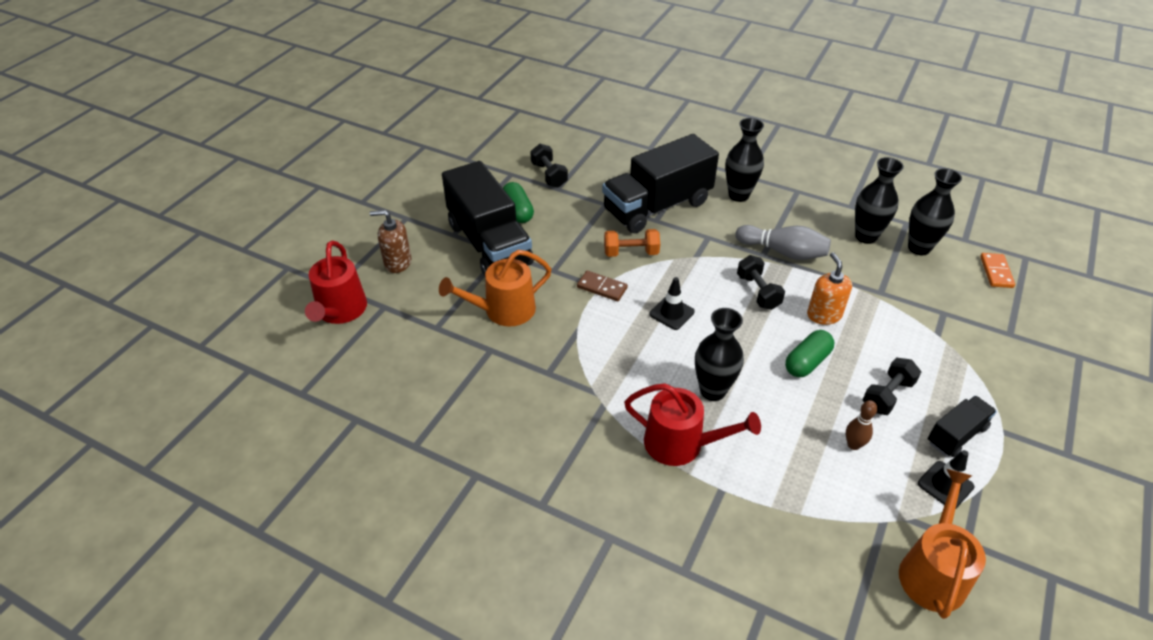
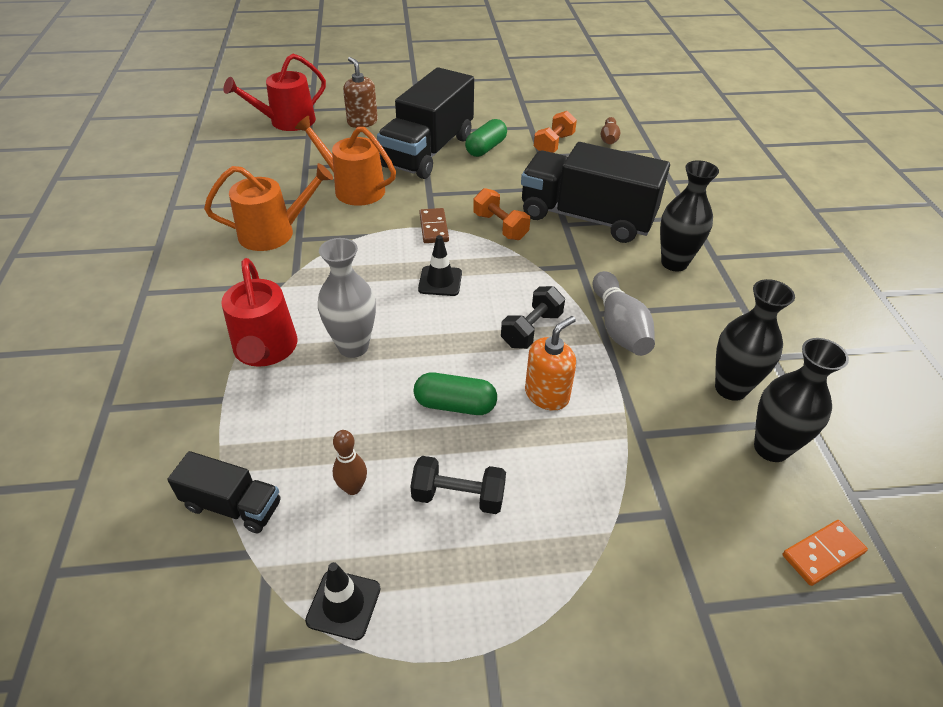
camera: 55 degrees right, 0 degrees up
black dumbbell [530,144,568,187] -> orange dumbbell [534,111,577,153]
black vase [695,308,744,401] -> grey vase [318,238,376,358]
orange watering can [899,469,986,619] -> orange watering can moved to [204,163,333,251]
black truck [928,396,997,457] -> black truck moved to [167,451,280,533]
none -> brown bowling pin [601,117,620,144]

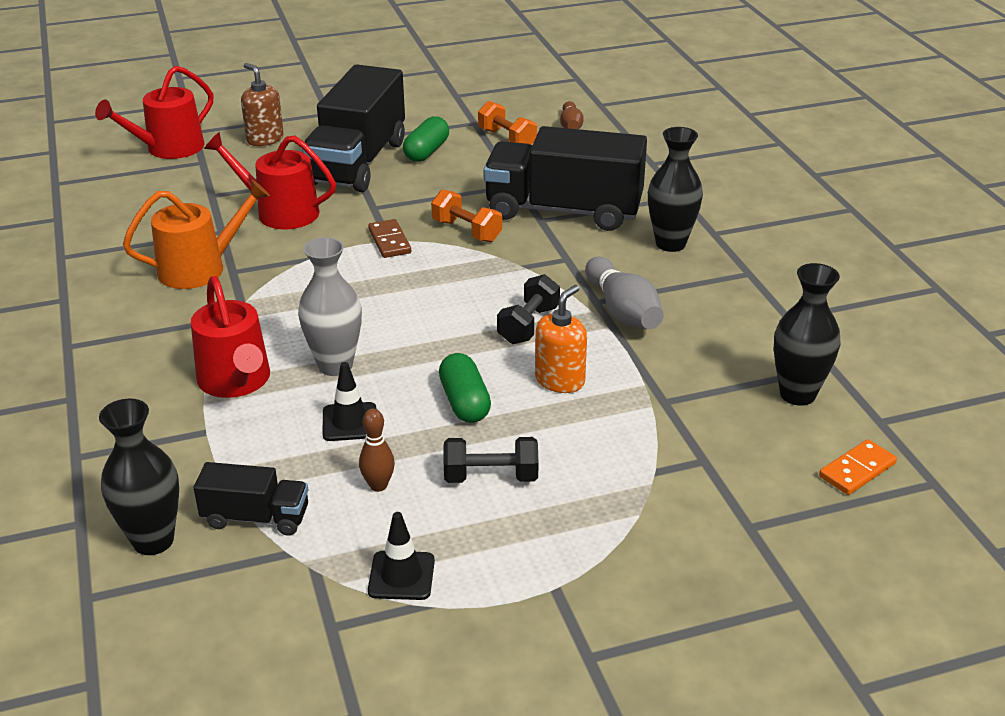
camera: 10 degrees left, 10 degrees down
orange watering can [295,116,396,206] -> red watering can [204,132,336,229]
green capsule [414,373,497,415] -> green capsule turned 75 degrees clockwise [439,353,491,423]
black traffic cone [418,235,462,296] -> black traffic cone moved to [323,362,376,441]
orange dumbbell [534,111,577,153] -> orange dumbbell turned 60 degrees counterclockwise [478,101,537,145]
black vase [715,279,795,401] -> black vase moved to [99,399,179,555]

